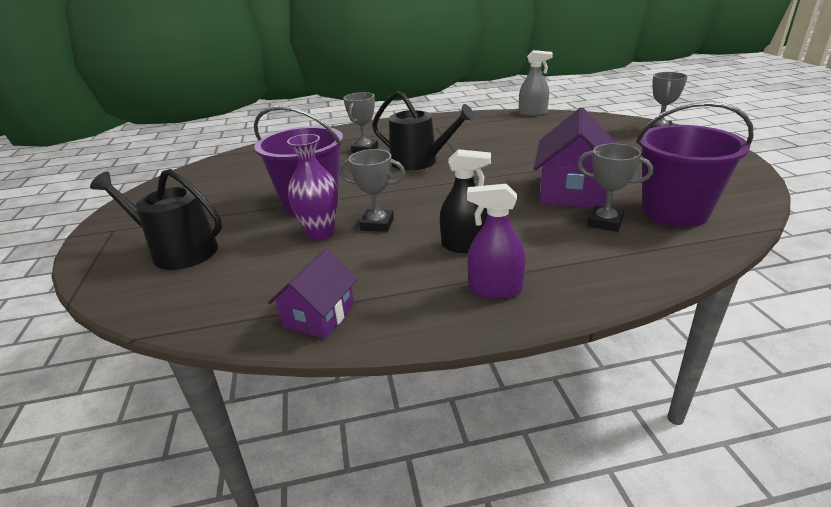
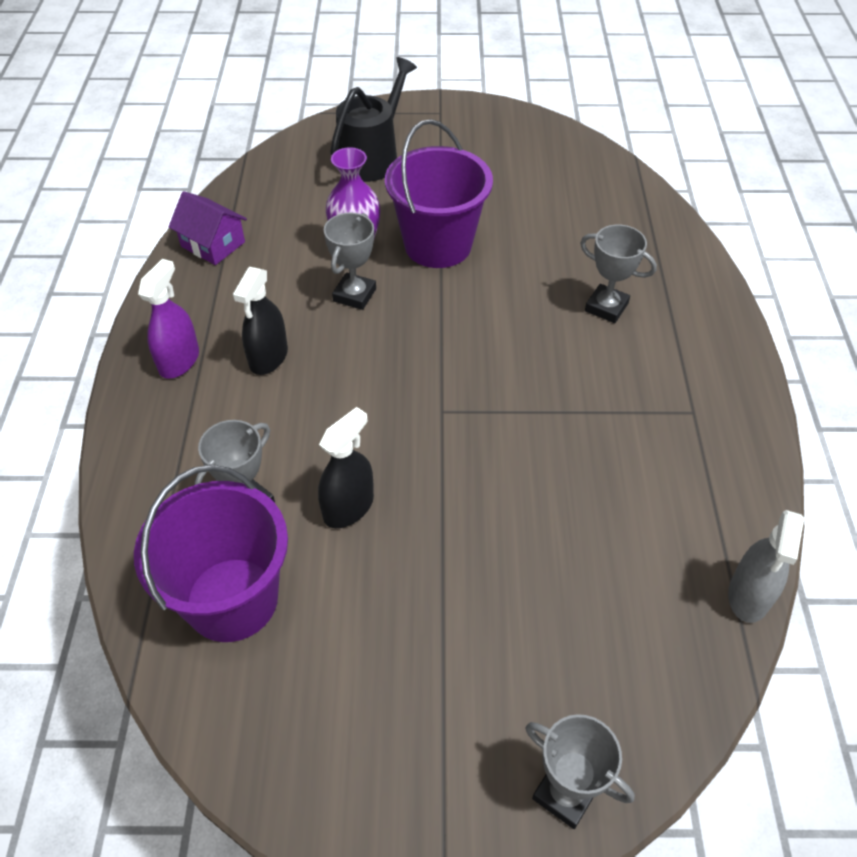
camera: 100 degrees right, 20 degrees up
black watering can [372,91,475,170] -> none
purple house [533,108,617,208] -> black spray bottle [318,407,374,528]

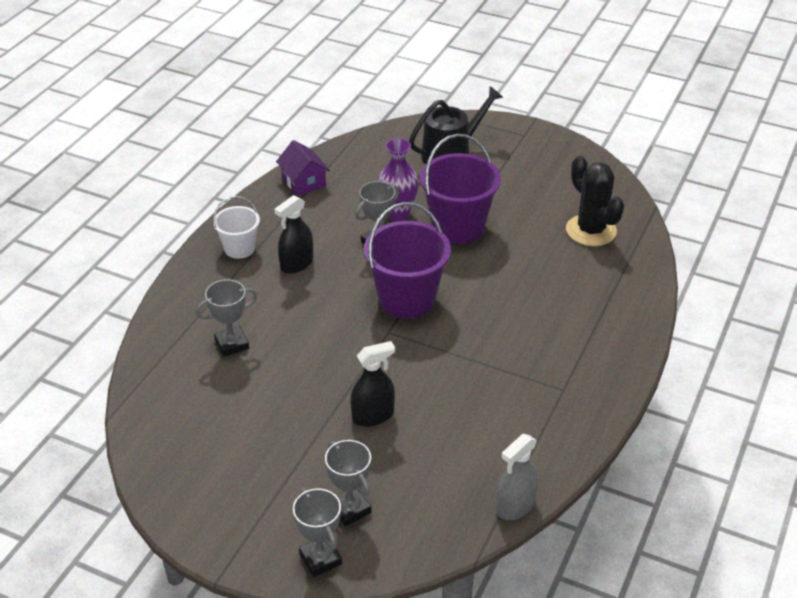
camera: 25 degrees right, 10 degrees down
purple bucket [134,465,288,642] -> purple bucket moved to [364,202,451,319]
purple spray bottle [138,259,199,379] -> white bucket [213,196,260,259]
black spray bottle [318,407,374,528] -> black spray bottle moved to [350,341,395,427]
grey trophy [580,225,657,323] -> grey trophy moved to [325,440,372,526]
none -> black cactus [566,156,624,246]

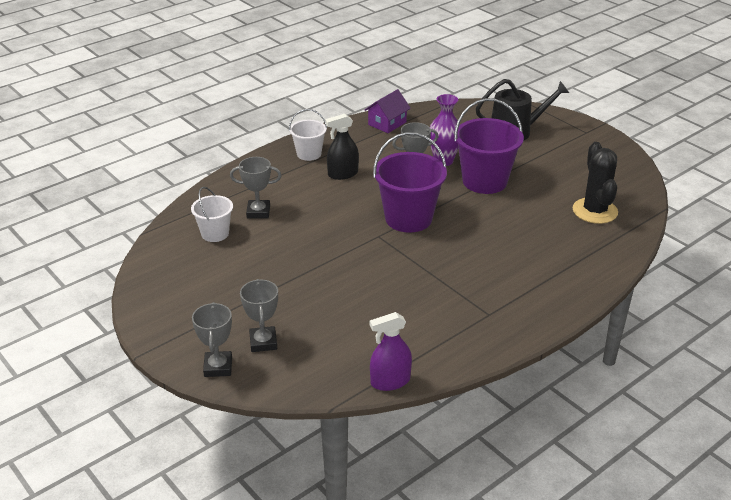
camera: 25 degrees right, 5 degrees down
purple house [276,140,330,196] -> purple house turned 45 degrees clockwise [365,89,411,133]
black spray bottle [350,341,395,427] -> none
grey spray bottle [496,434,539,520] -> purple spray bottle [370,312,412,391]
none -> white bucket [191,187,233,242]

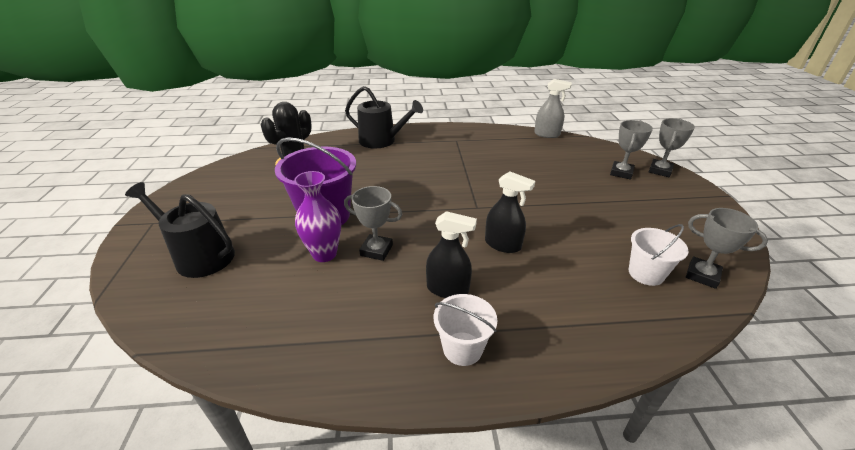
camera: 145 degrees left, 0 degrees up
grey trophy [230,157,282,218] -> grey trophy moved to [686,208,768,289]
purple house [365,89,411,133] -> none
purple spray bottle [370,312,412,391] -> grey spray bottle [534,79,572,138]
purple bucket [373,132,447,233] -> none
none -> black watering can [345,86,423,148]
none -> black spray bottle [485,171,535,253]

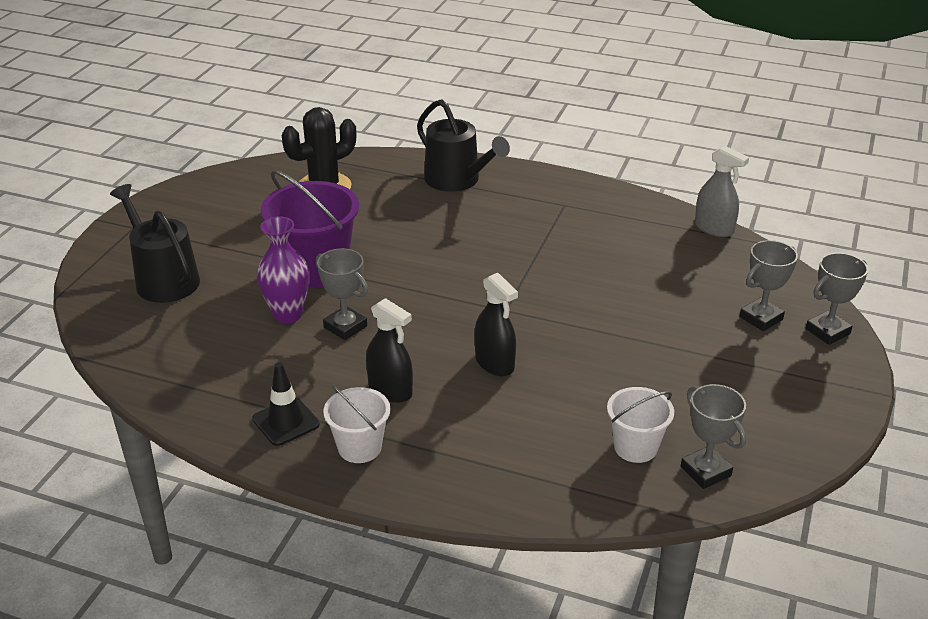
camera: 25 degrees right, 0 degrees up
none -> black traffic cone [252,363,320,446]

